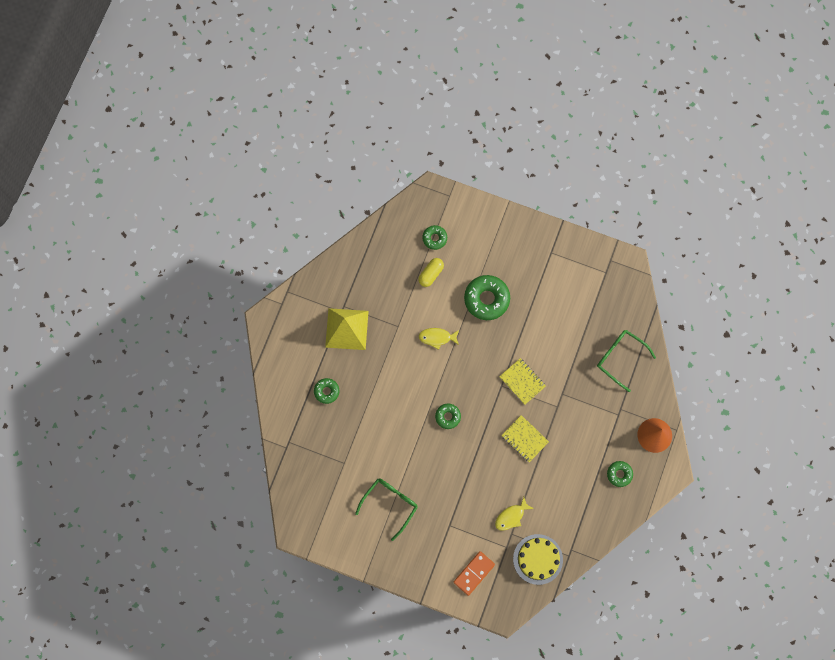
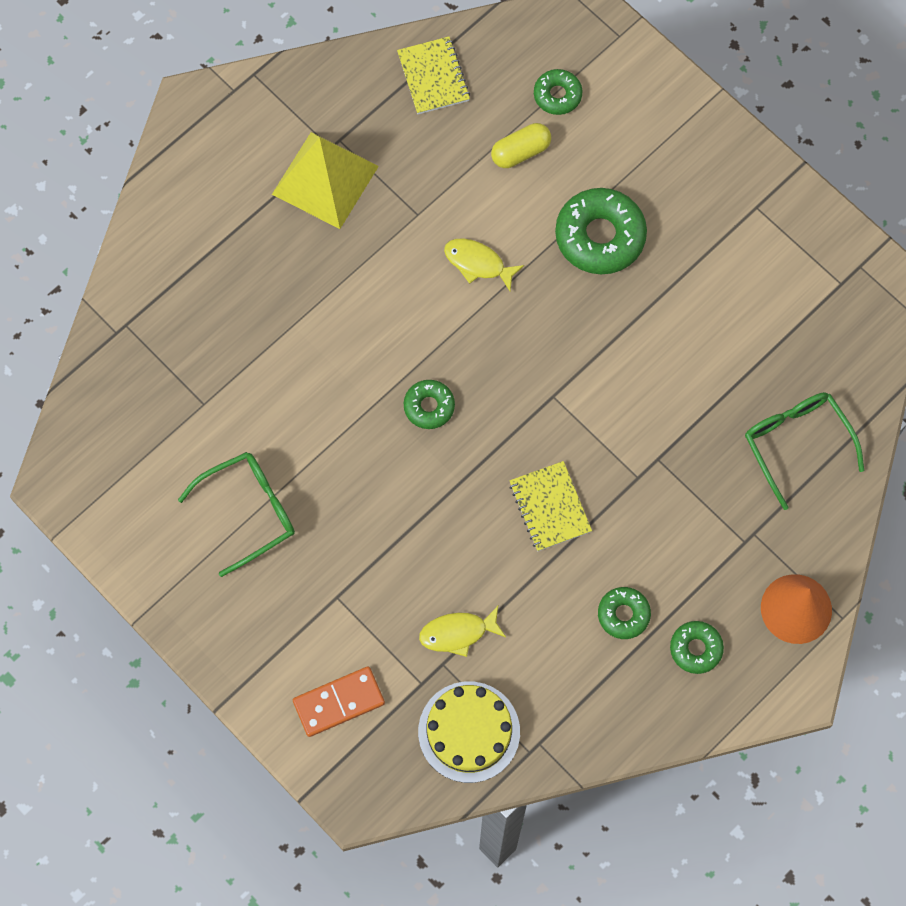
camera: 25 degrees right, 5 degrees down
green donut [314,378,339,404] -> green donut moved to [598,587,651,639]
yellow notebook [499,358,546,405] -> yellow notebook moved to [397,36,470,114]

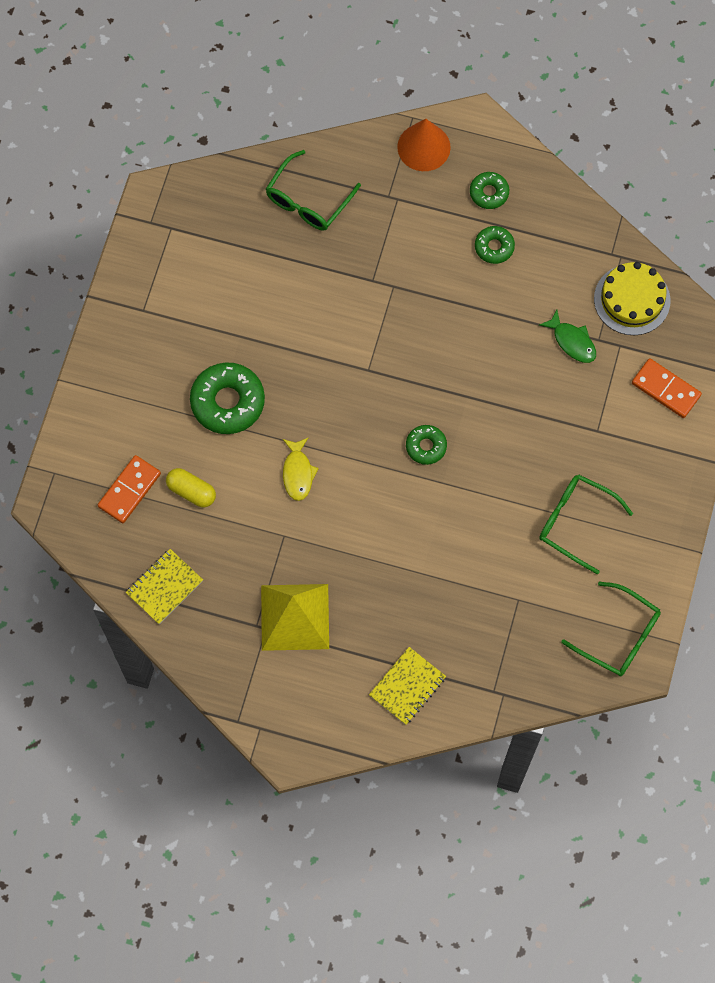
camera: 120 degrees left, 0 degrees up
yellow fish [419,606,506,657] -> green fish [539,310,596,363]
yellow notebook [509,461,592,551] -> yellow notebook moved to [369,647,446,725]
green donut [534,69,583,115] -> orange domino [98,455,161,523]
none -> green glasses [561,582,661,676]

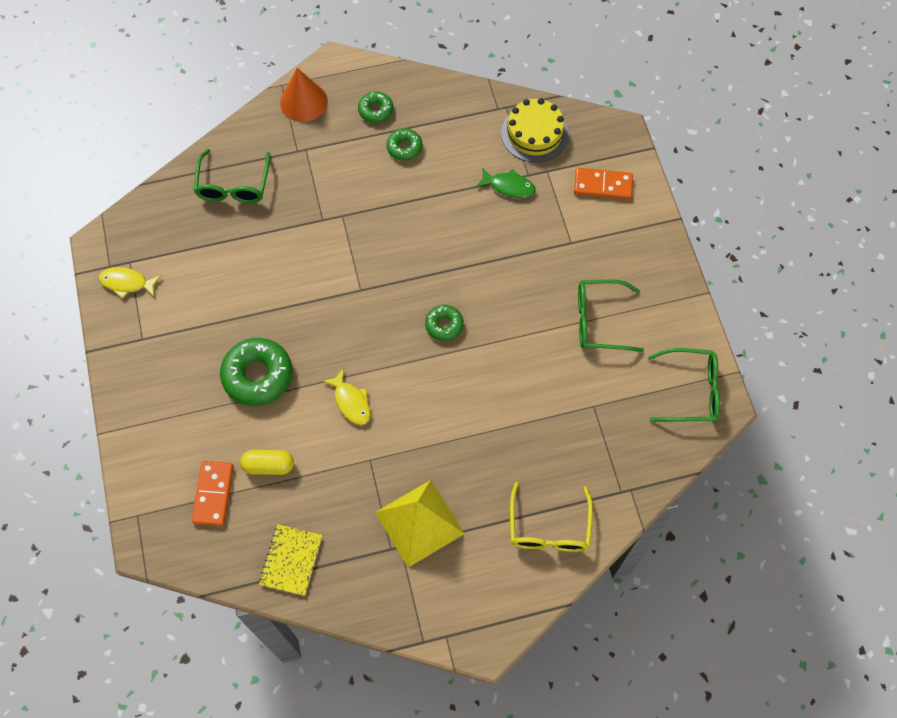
camera: 30 degrees left, 5 degrees down
yellow notebook [369,647,446,725] -> yellow glasses [510,482,593,552]
none -> yellow fish [99,267,161,299]

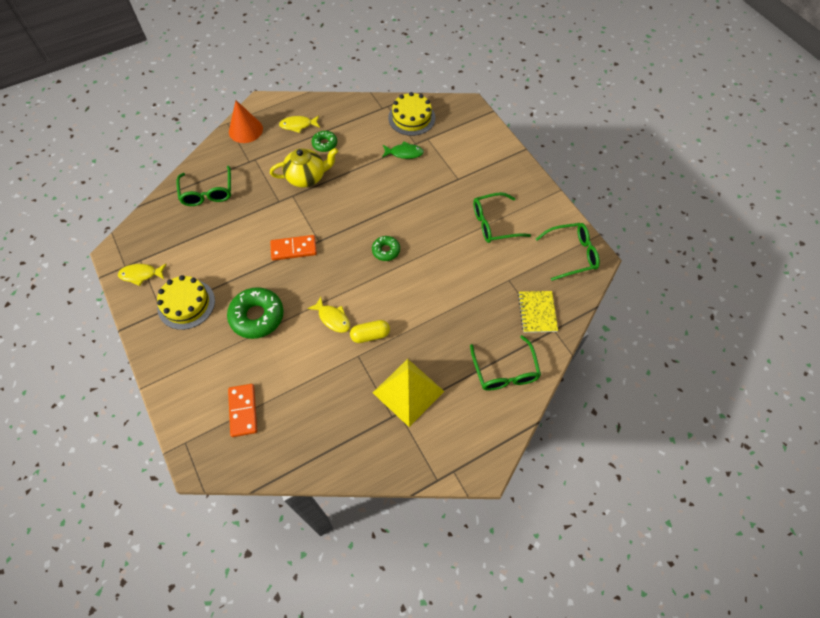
camera: 15 degrees left, 5 degrees down
yellow capsule [240,450,294,475] -> yellow capsule moved to [350,320,390,343]
yellow notebook [259,524,322,596] -> yellow notebook moved to [518,291,558,333]
green donut [358,91,393,123] -> yellow fish [279,115,320,133]
yellow glasses [510,482,593,552] -> green glasses [470,335,541,391]
orange domino [574,168,633,200] -> orange domino moved to [270,235,317,261]
none -> yellow cake [157,275,215,330]
none -> yellow teapot [270,148,338,188]

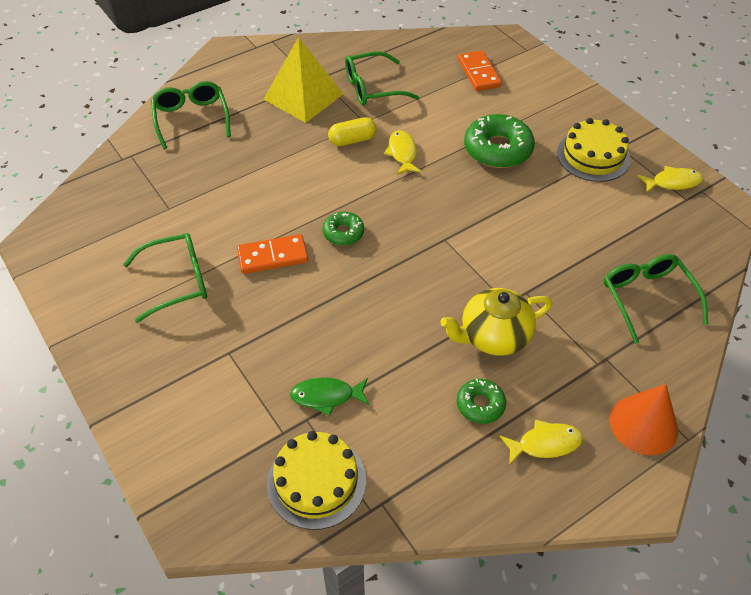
camera: 175 degrees right, 10 degrees down
orange domino [270,235,317,261] -> orange domino moved to [237,234,308,274]
yellow fish [307,296,350,333] -> yellow fish turned 45 degrees clockwise [384,130,421,175]
yellow notebook [518,291,558,333] -> none
green glasses [536,223,600,281] -> green glasses moved to [345,51,419,106]

